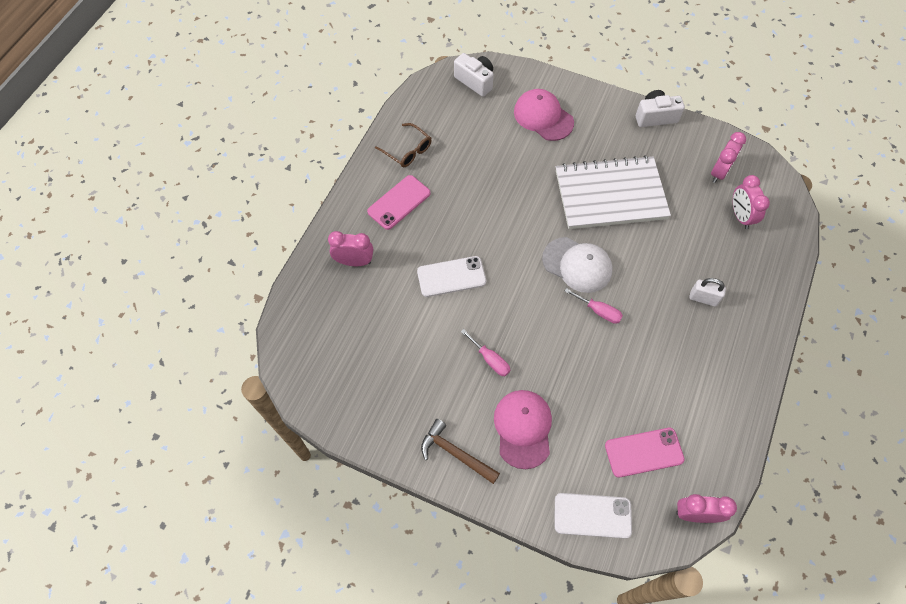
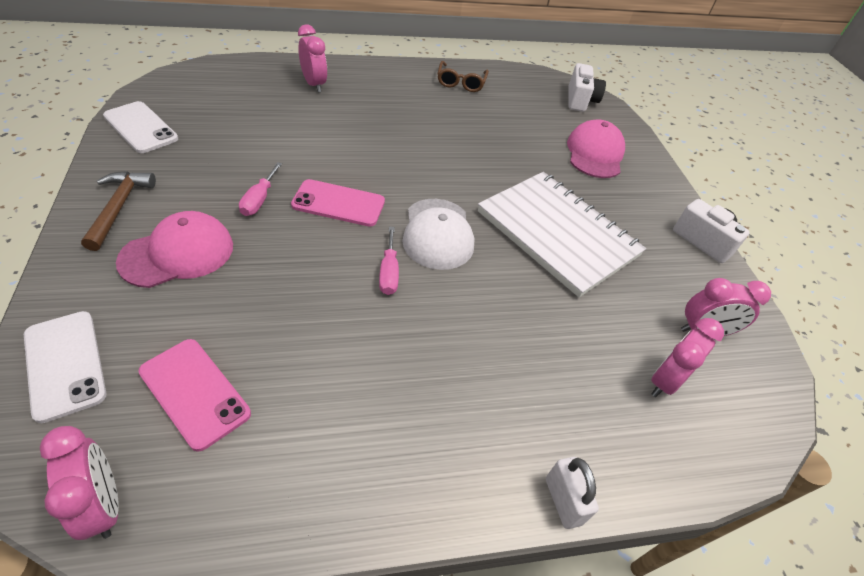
camera: 50 degrees right, 15 degrees down
pink phone [367,175,431,230] -> pink phone moved to [291,179,385,227]
white phone [417,256,486,297] -> white phone moved to [103,101,178,153]
white padlock [689,278,726,307] -> white padlock moved to [546,457,599,529]

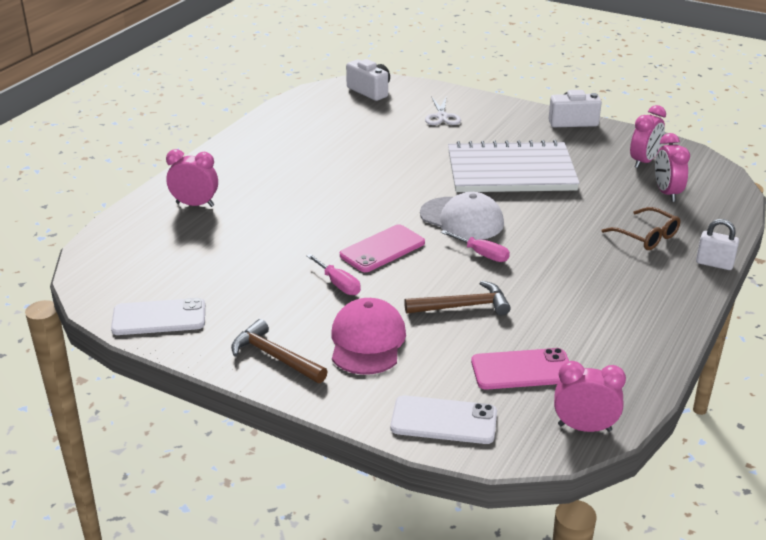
camera: 45 degrees left, 15 degrees down
brown glasses [437,61,489,92] -> brown glasses moved to [601,207,680,250]
pink cap [567,119,625,178] -> white scissors [425,97,461,125]
none -> brown hammer [404,281,511,316]

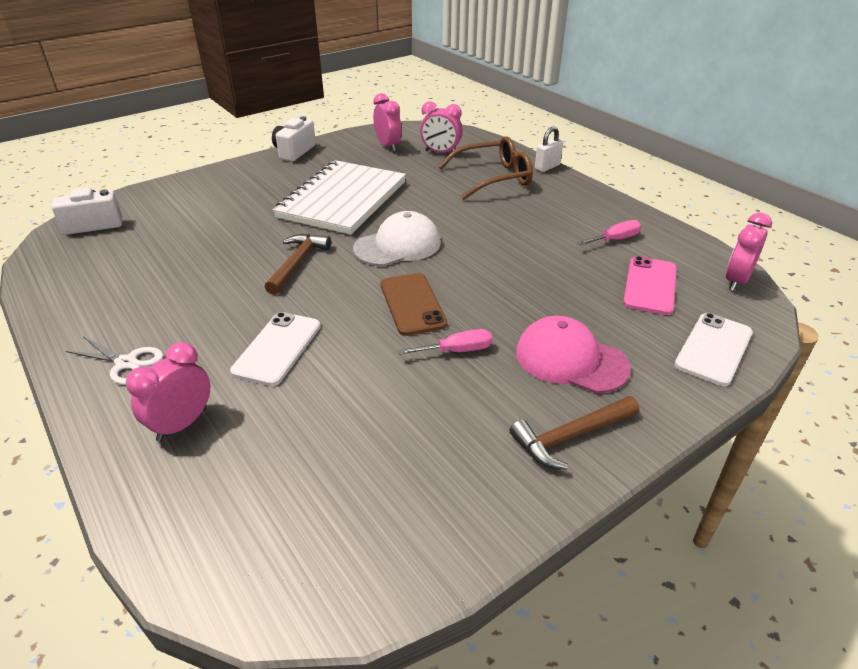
camera: 65 degrees left, 5 degrees up
white phone [111,298,205,335] -> white phone moved to [230,312,321,386]
pink phone [340,224,425,272] -> brown phone [381,273,447,336]
brown hammer [404,281,511,316] -> brown hammer moved to [265,234,331,295]
white scissors [425,97,461,125] -> white scissors moved to [66,337,164,385]
pink screwdriver [441,230,510,262] -> pink screwdriver moved to [578,220,641,246]
brown glasses [601,207,680,250] -> brown glasses [438,136,533,200], size x1.55

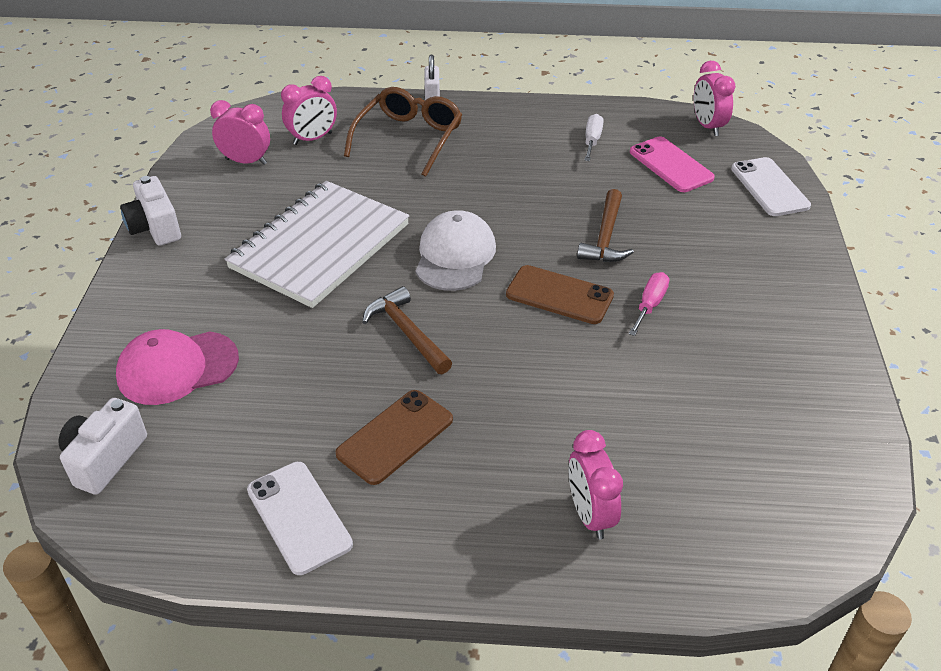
camera: 50 degrees left, 5 degrees up
white scissors [66,337,164,385] -> none
white phone [230,312,321,386] -> white phone moved to [247,462,353,575]
white notebook [273,160,406,235] -> white notebook turned 60 degrees clockwise [225,181,409,308]
brown hammer [510,396,639,470] -> brown hammer moved to [577,189,634,262]
pink cap [516,316,631,393] -> pink cap moved to [116,329,239,405]
pink screwdriver [578,220,641,246] -> white screwdriver [584,114,604,161]
none -> brown phone [335,390,453,485]

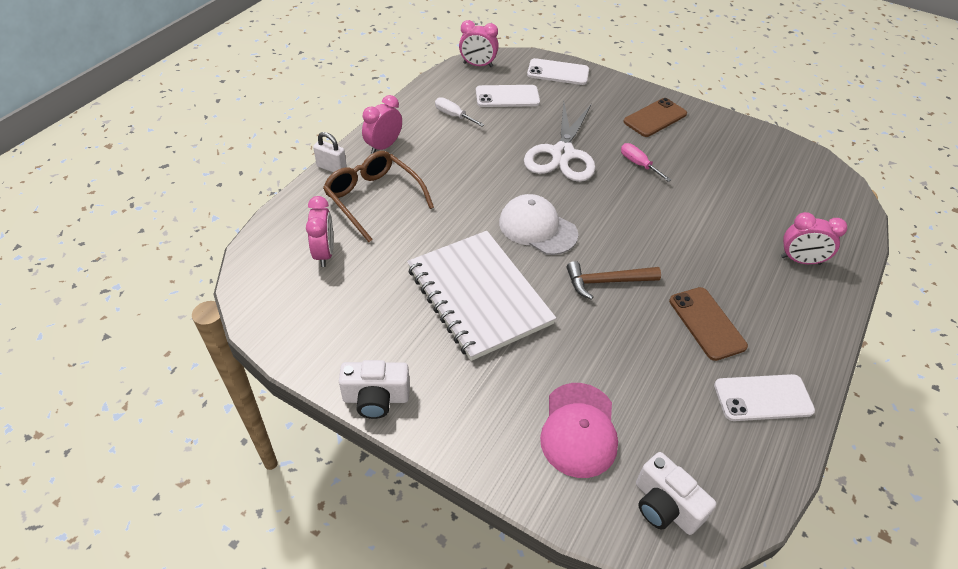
camera: 65 degrees left, 5 degrees up
pink clock [210,100,270,165] -> pink clock moved to [362,95,402,154]
brown phone [506,265,614,324] -> brown phone moved to [623,98,687,137]
brown hammer [577,189,634,262] -> white scissors [524,103,595,182]
pink phone [630,136,715,192] -> white phone [476,85,540,107]

